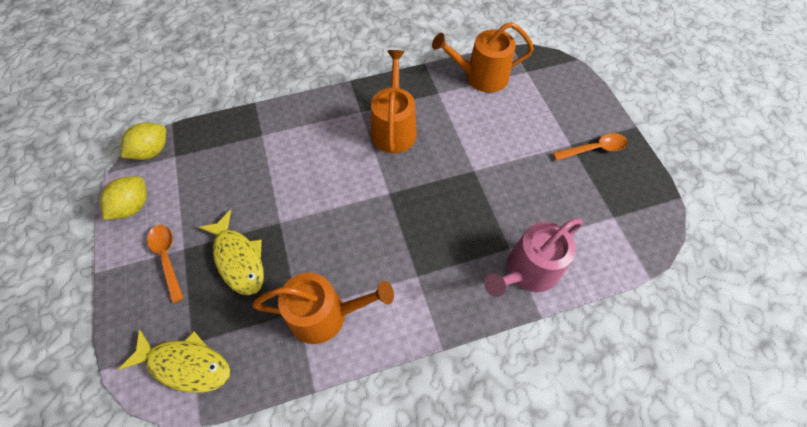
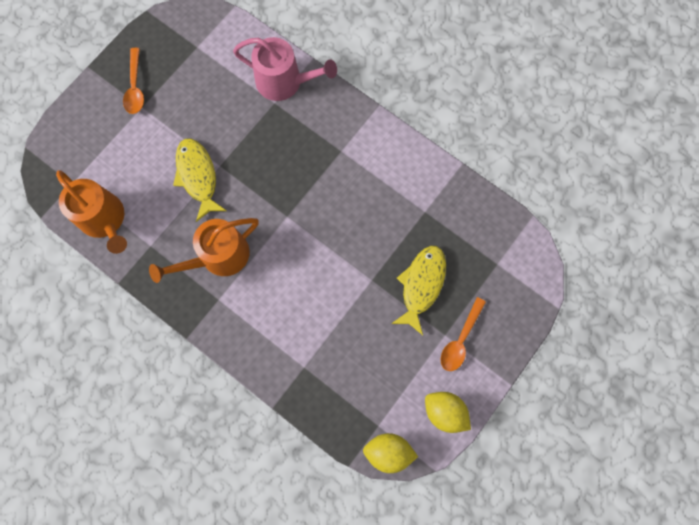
camera: 125 degrees left, 15 degrees up
yellow lemon [100,176,147,220] -> yellow lemon turned 45 degrees clockwise [425,392,471,433]
yellow fish [119,330,230,393] -> yellow fish moved to [173,138,227,222]
orange watering can [253,273,394,344] -> none
orange spoon [553,133,628,161] -> orange spoon turned 135 degrees counterclockwise [123,48,144,114]

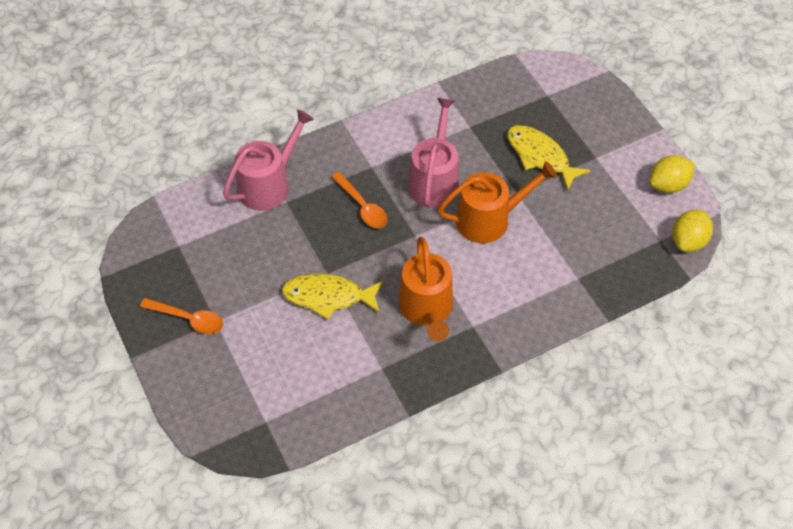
camera: 65 degrees left, 20 degrees down
orange watering can [56,170,127,254] -> orange watering can moved to [438,161,557,243]
orange spoon [441,297,486,371] -> orange spoon moved to [331,172,388,228]
none -> pink watering can [408,98,459,208]

